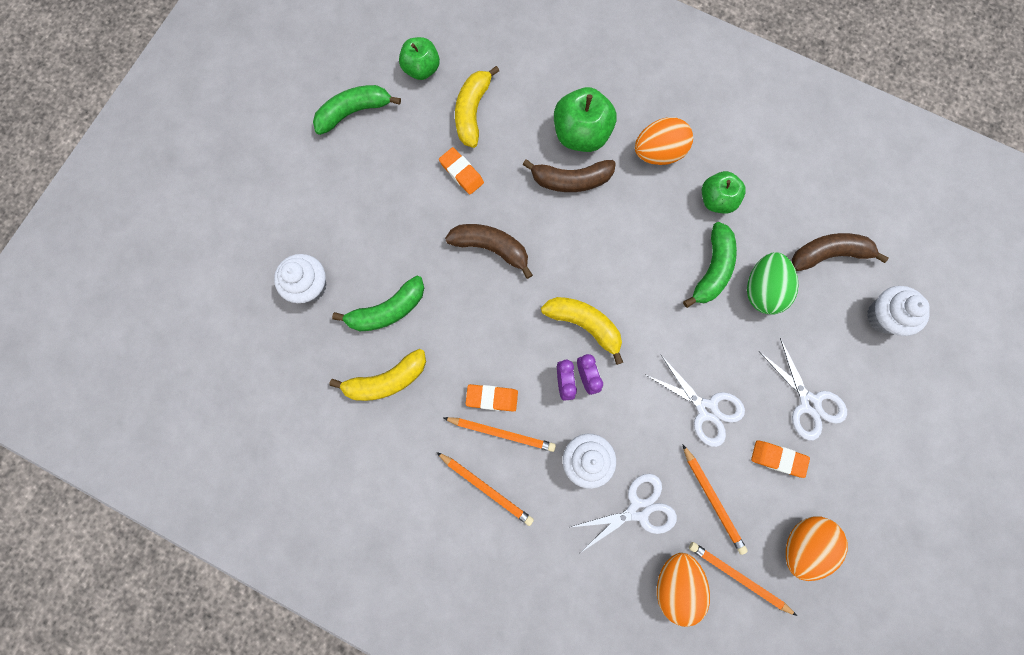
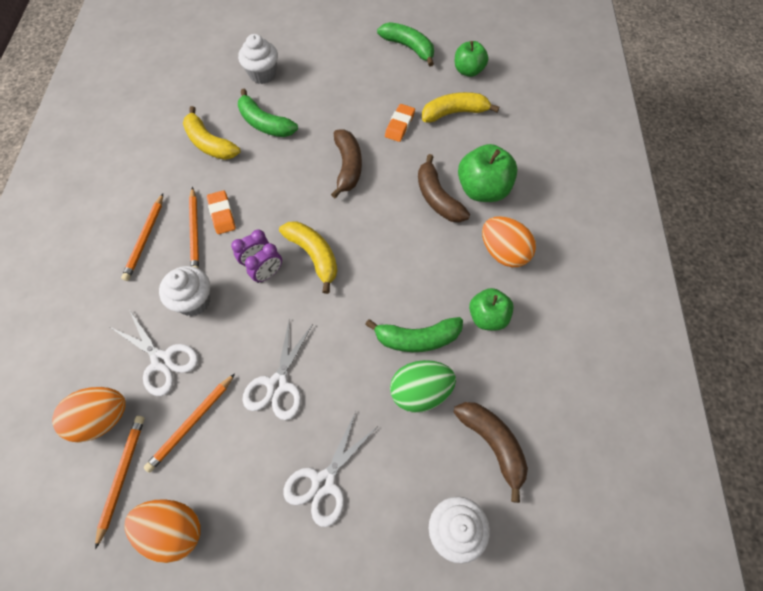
camera: 65 degrees right, 15 degrees down
yellow banana [541,297,623,365] -> yellow banana turned 45 degrees counterclockwise [279,221,338,294]
orange eraser [751,441,810,478] -> none

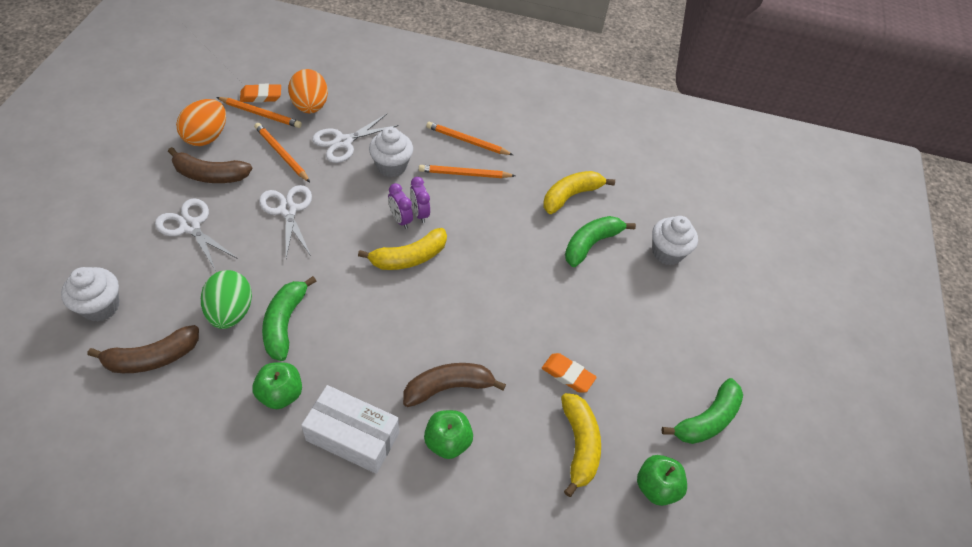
camera: 95 degrees right, 10 degrees down
orange eraser [207,190,236,234] -> orange eraser moved to [240,84,281,103]
white scissors [242,321,313,420] -> white scissors turned 45 degrees clockwise [259,185,312,258]
brown banana [331,129,362,198] -> brown banana moved to [168,147,252,183]
green apple [458,144,518,202] -> green apple [424,410,473,459], size x0.67
orange egg [482,216,536,267] -> white box [301,385,399,474]

